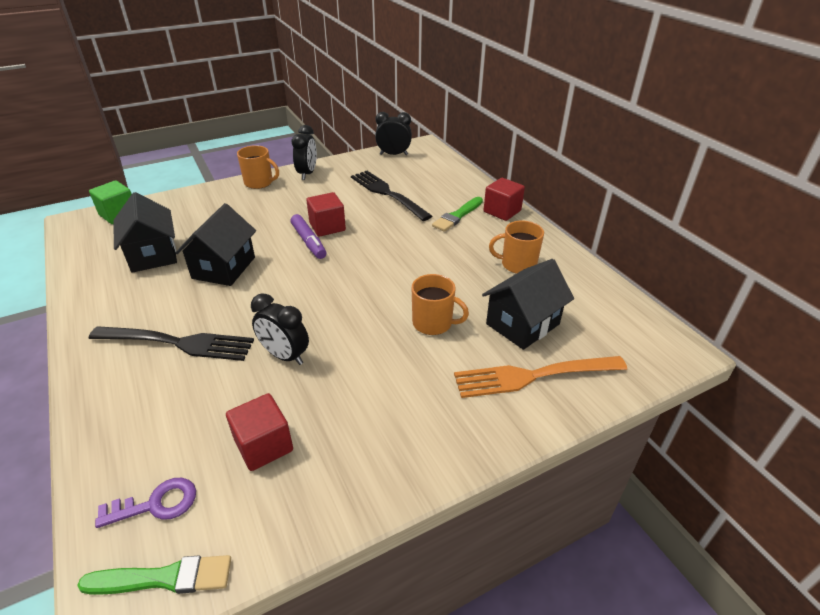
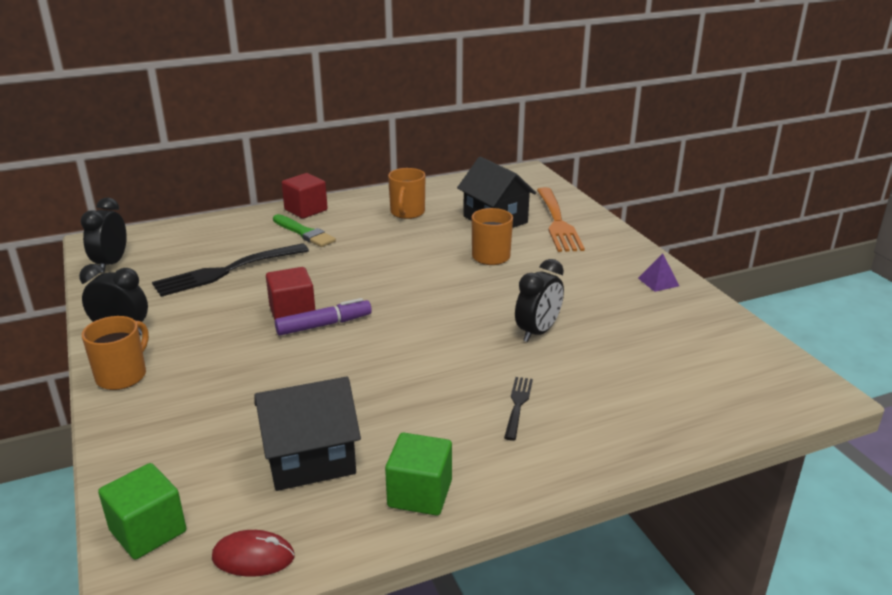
camera: 85 degrees left, 10 degrees down
green brush [77,555,231,594] -> none
black fork [89,326,254,361] -> black fork [504,377,533,441], size x0.50
purple key [95,478,196,528] -> none
black house [176,203,256,286] -> none
red cube [226,393,293,471] -> none
none -> red mouse [212,530,295,577]
none -> green cube [385,433,452,516]
none -> purple pyramid [638,253,679,292]

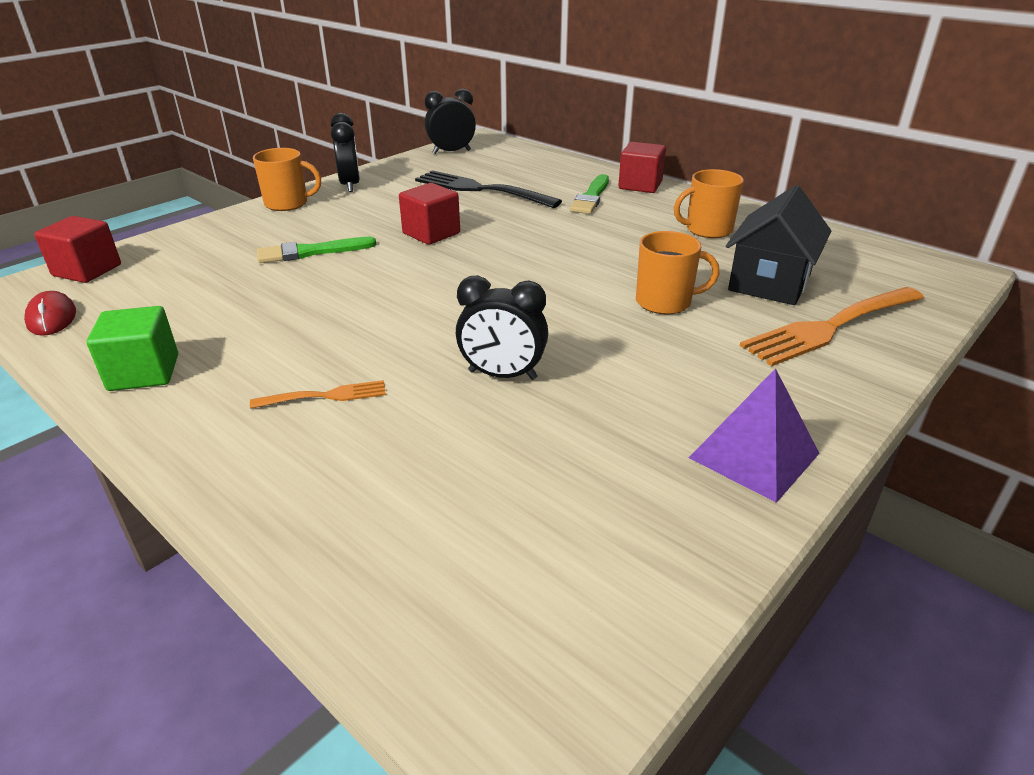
camera: 65 degrees right, 5 degrees up
green cube [98,463,186,560] -> red cube [34,216,121,283]
black house [254,377,361,491] -> none
purple marker [275,298,372,336] -> none
black fork [504,377,533,441] -> orange fork [250,380,386,409]
purple pyramid [638,253,679,292] -> purple pyramid [689,368,820,503], size x1.75
none -> green brush [257,237,376,263]

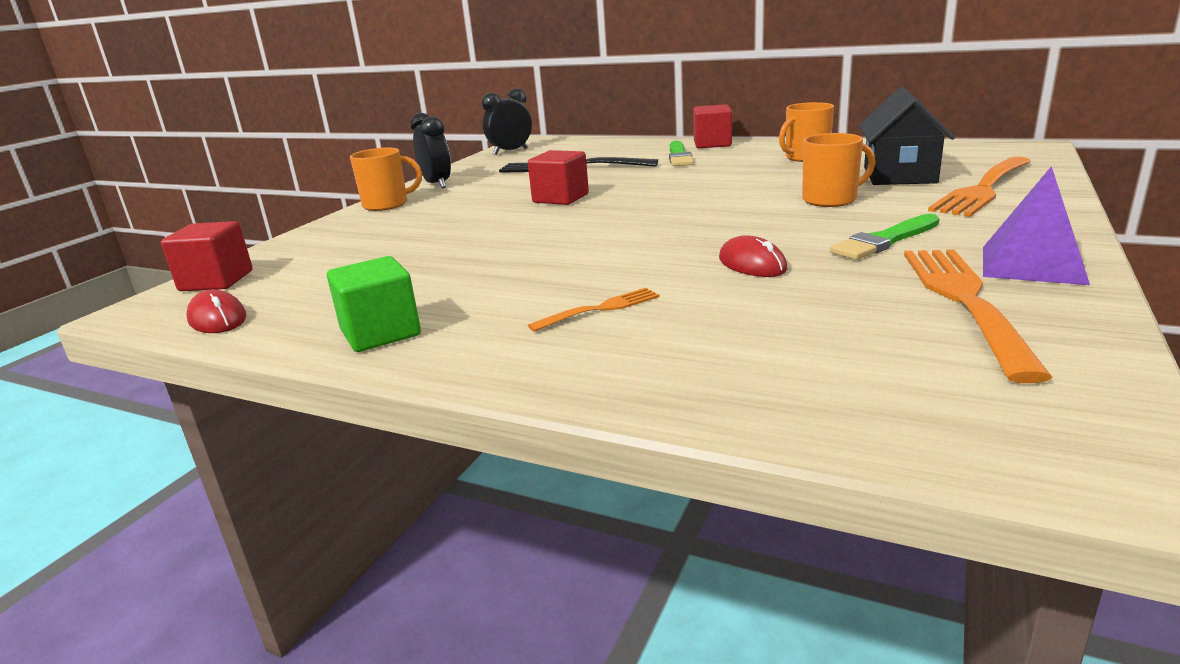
camera: 15 degrees left, 10 degrees down
green brush [257,237,376,263] -> green brush moved to [830,214,940,260]
black clock [456,276,548,380] -> red mouse [719,235,788,277]
none -> orange fork [904,250,1053,383]

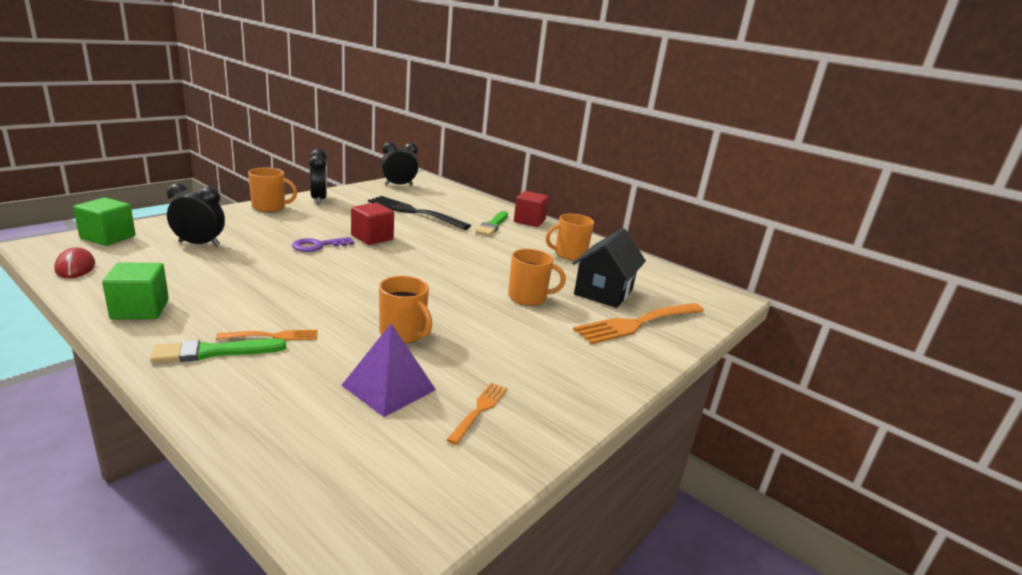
camera: 10 degrees right, 0 degrees up
red cube [161,221,253,291] -> green cube [73,198,135,246]
red mouse [719,235,788,277] -> orange mug [379,276,432,343]
green brush [830,214,940,260] -> green brush moved to [150,339,286,363]
orange fork [904,250,1053,383] -> orange fork [447,383,508,445], size x0.50
purple pyramid [983,166,1090,285] -> purple pyramid moved to [341,324,436,417]
none -> black clock [167,183,225,246]
none -> purple key [292,237,354,252]

